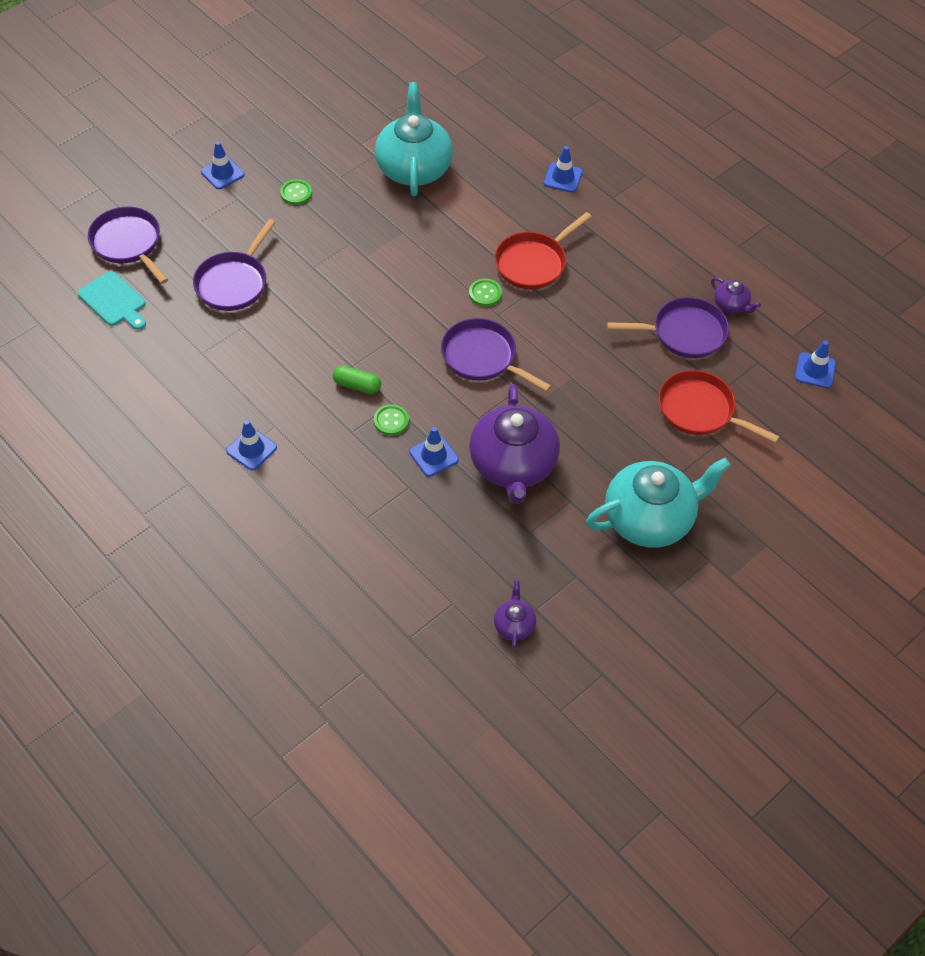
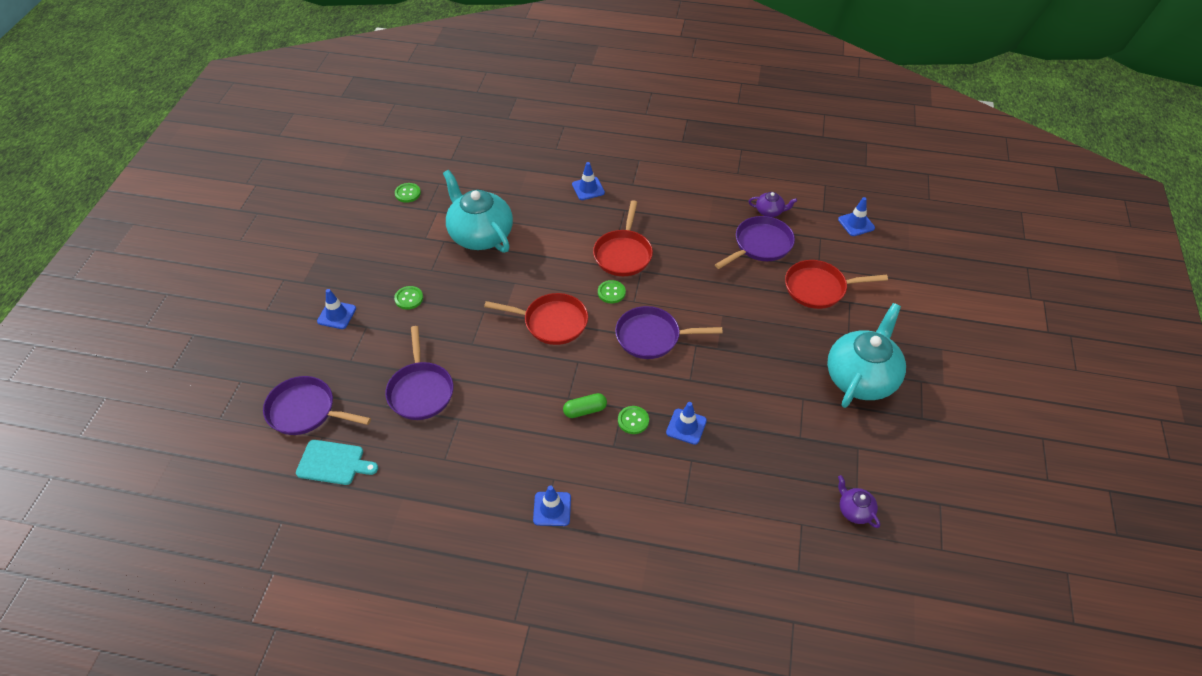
camera: 35 degrees left, 5 degrees down
purple teapot [469,384,560,504] -> none
none -> green button [395,183,421,203]
none -> red pan [484,293,588,345]

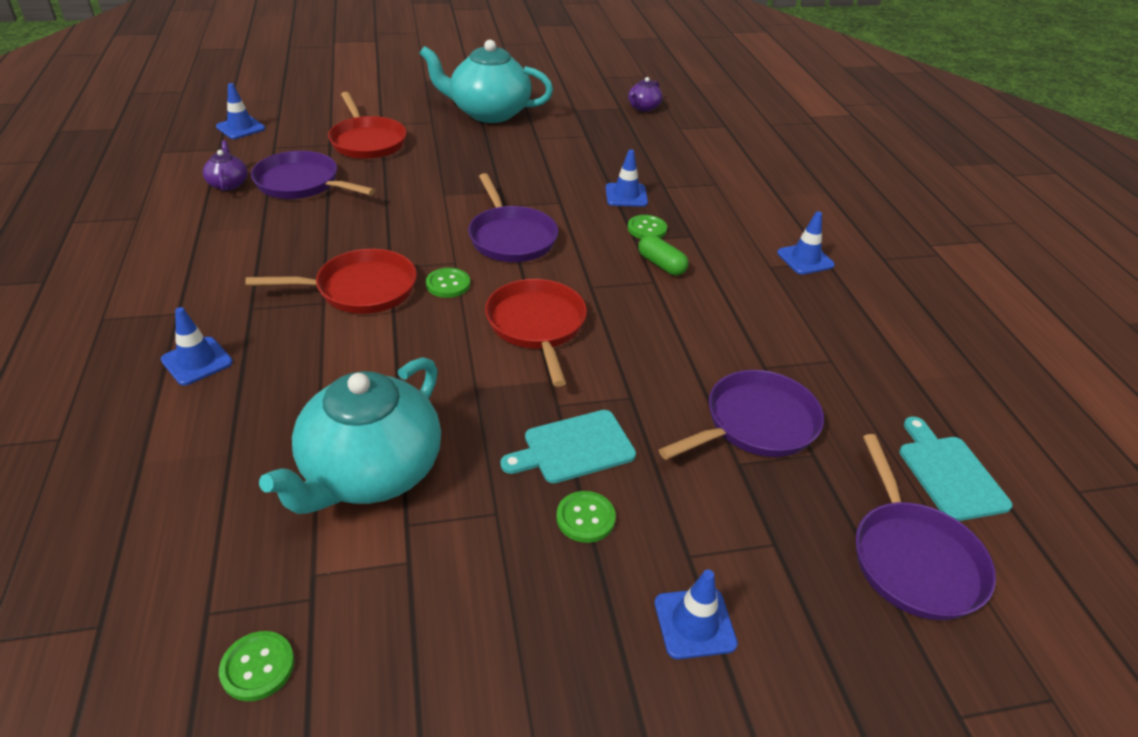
camera: 115 degrees left, 10 degrees down
none -> turquoise cutting board [500,410,636,483]

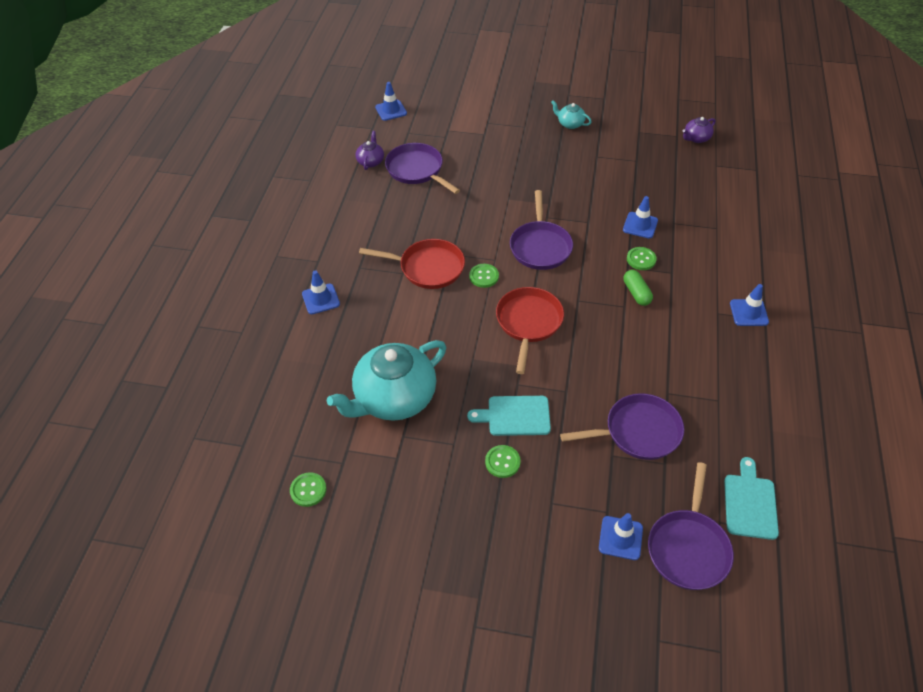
camera: 25 degrees right, 10 degrees up
red pan [328,92,407,159] -> none
turquoise teapot [419,40,553,123] -> turquoise teapot [551,100,592,129], size x0.44
blue traffic cone [655,570,738,659] -> blue traffic cone moved to [599,513,643,560]

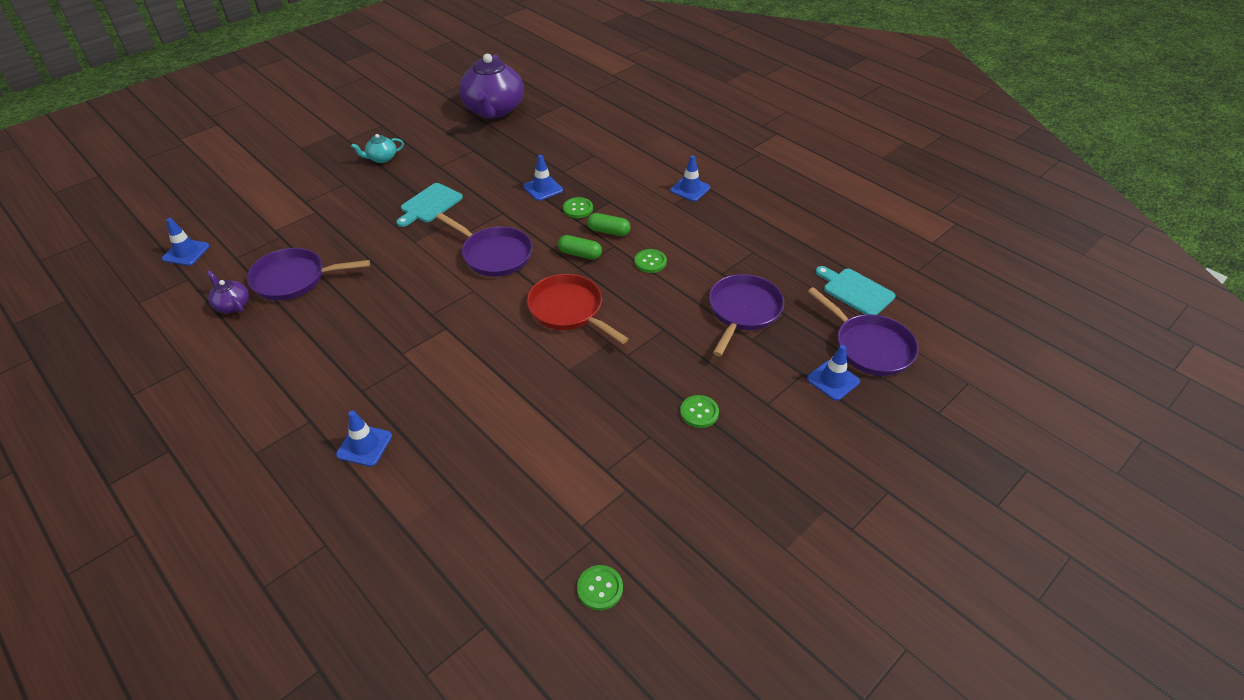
camera: 55 degrees left, 5 degrees down
turquoise teapot [327,340,446,421] -> none
red pan [359,239,465,289] -> none
turquoise cutting board [467,396,551,436] -> turquoise cutting board moved to [396,183,463,227]
green button [469,264,499,288] -> green button moved to [635,249,667,273]
purple teapot [683,117,715,143] -> purple teapot [459,54,524,118], size x2.27
none -> green capsule [558,235,602,260]

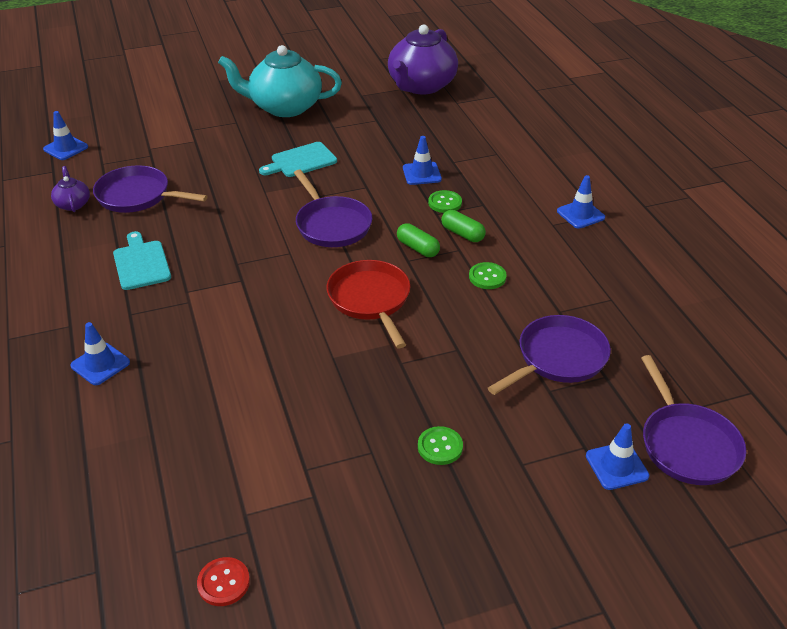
camera: 25 degrees right, 5 degrees down
turquoise teapot [351,134,404,163] -> turquoise teapot [218,45,342,117], size x2.27
green button [577,565,623,611] -> red button [197,557,250,606]
turquoise cutting board [815,266,896,315] -> turquoise cutting board moved to [113,231,171,290]

